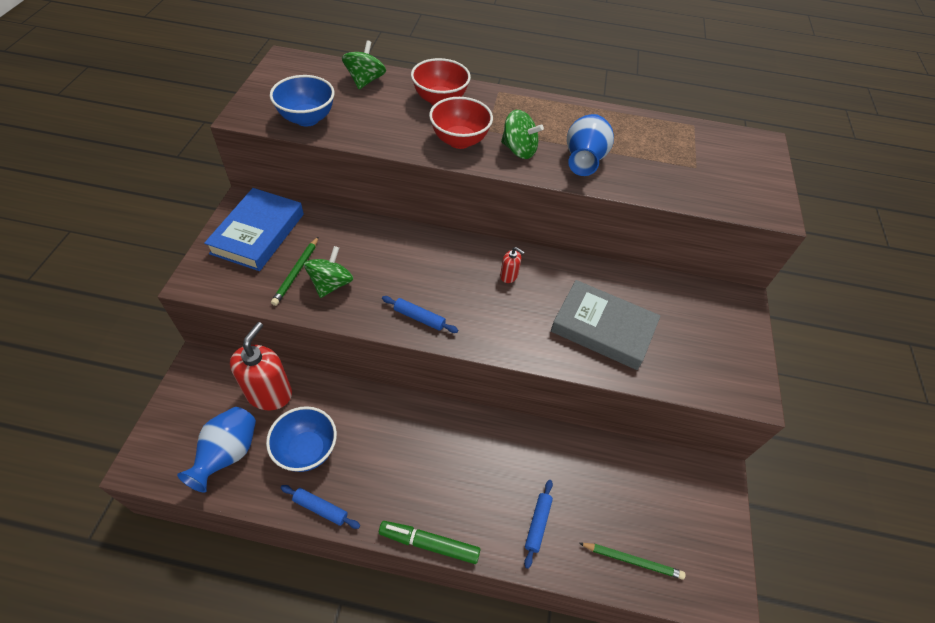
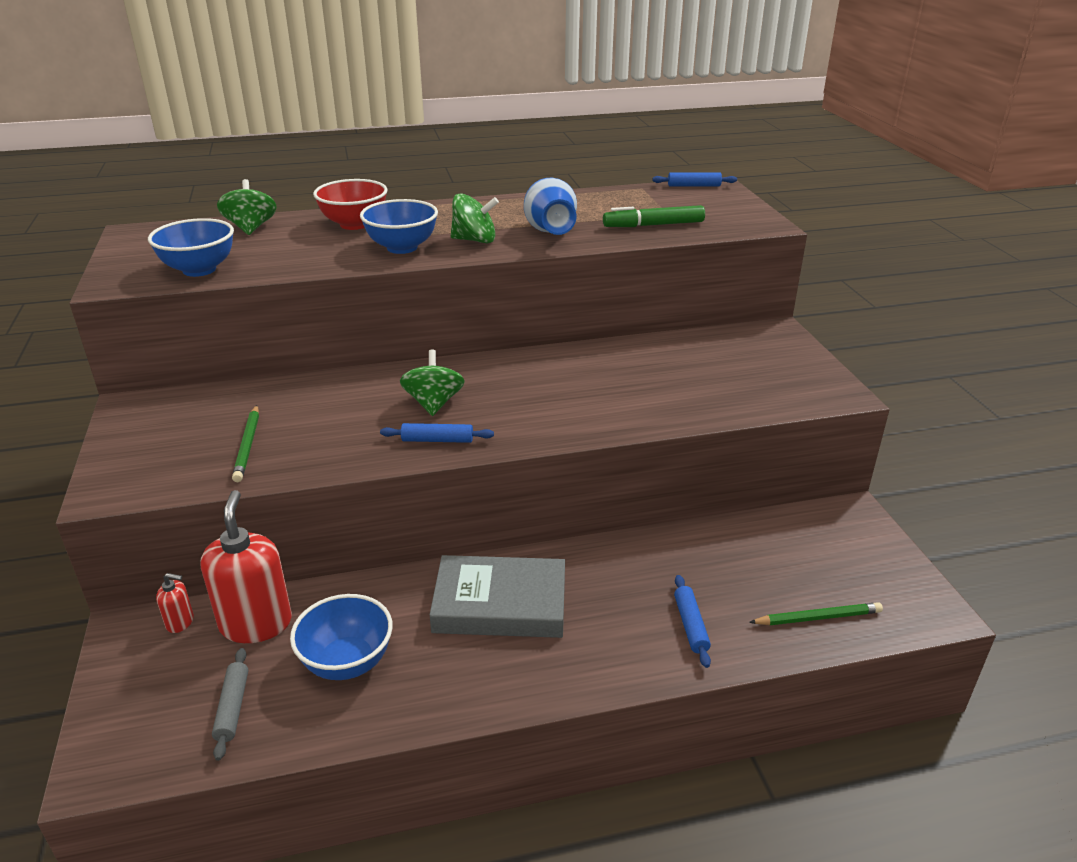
camera: 20 degrees left, 20 degrees down
blue vase [177,407,256,493] -> grey rolling pin [212,648,248,761]
blue book [204,188,304,271] -> none
blue rolling pin [280,485,360,529] -> blue rolling pin moved to [653,172,737,186]
green spinning top [304,246,353,298] -> green spinning top moved to [400,350,465,416]
green marker [379,521,480,564] -> green marker moved to [603,205,705,227]
red bowl [429,97,493,149] -> blue bowl [360,199,438,254]
red soap dispenser [500,247,524,283] -> red soap dispenser moved to [156,573,194,633]
grey book [551,280,660,370] -> grey book moved to [430,555,565,638]

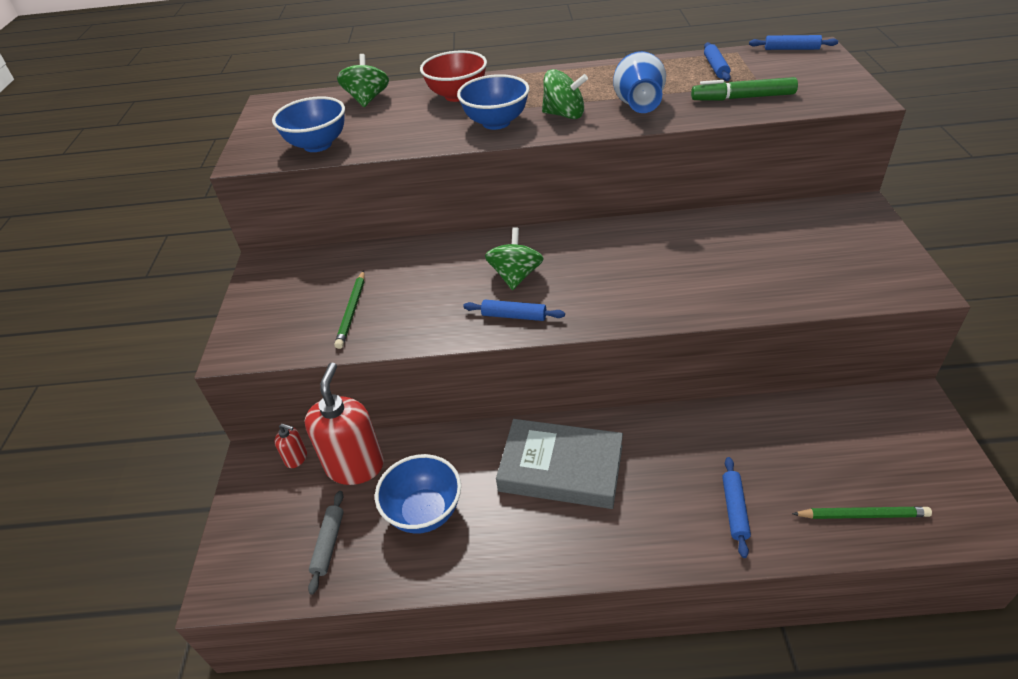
camera: 15 degrees right, 10 degrees up
none -> blue rolling pin [704,42,731,81]

